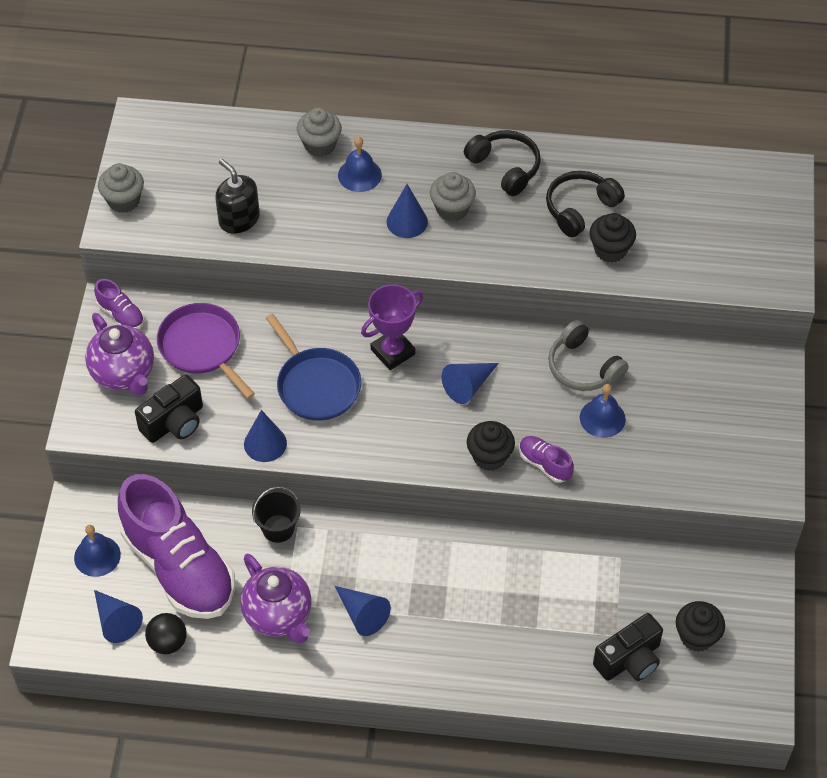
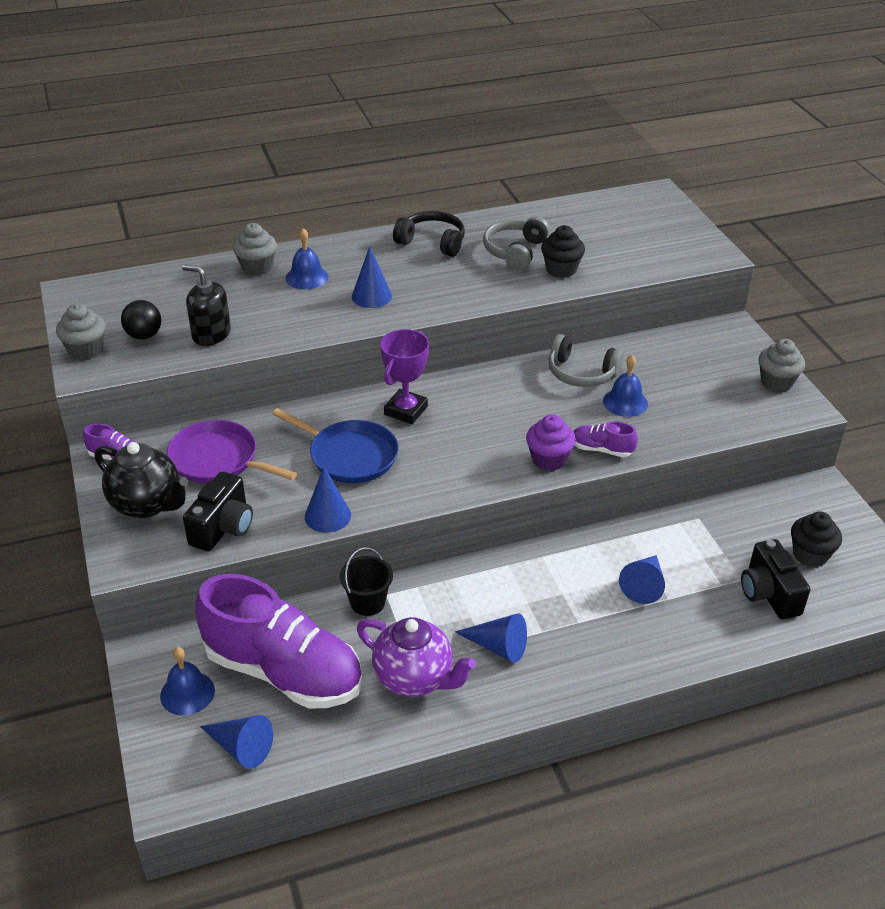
camera: 25 degrees left, 15 degrees down
purple teapot [85,313,154,396] -> black teapot [95,442,188,518]
black ball [145,613,187,654] -> black ball moved to [121,300,161,340]
grey cupcake [430,172,476,222] -> grey cupcake moved to [759,339,805,392]
blue cone [442,363,499,404] -> blue cone moved to [619,555,665,604]
black cupcake [467,421,515,471] -> purple cupcake [526,414,576,471]
black headphones [546,171,625,237] -> grey headphones [483,216,550,270]
black camera [593,613,663,681] -> black camera turned 135 degrees clockwise [741,539,810,619]

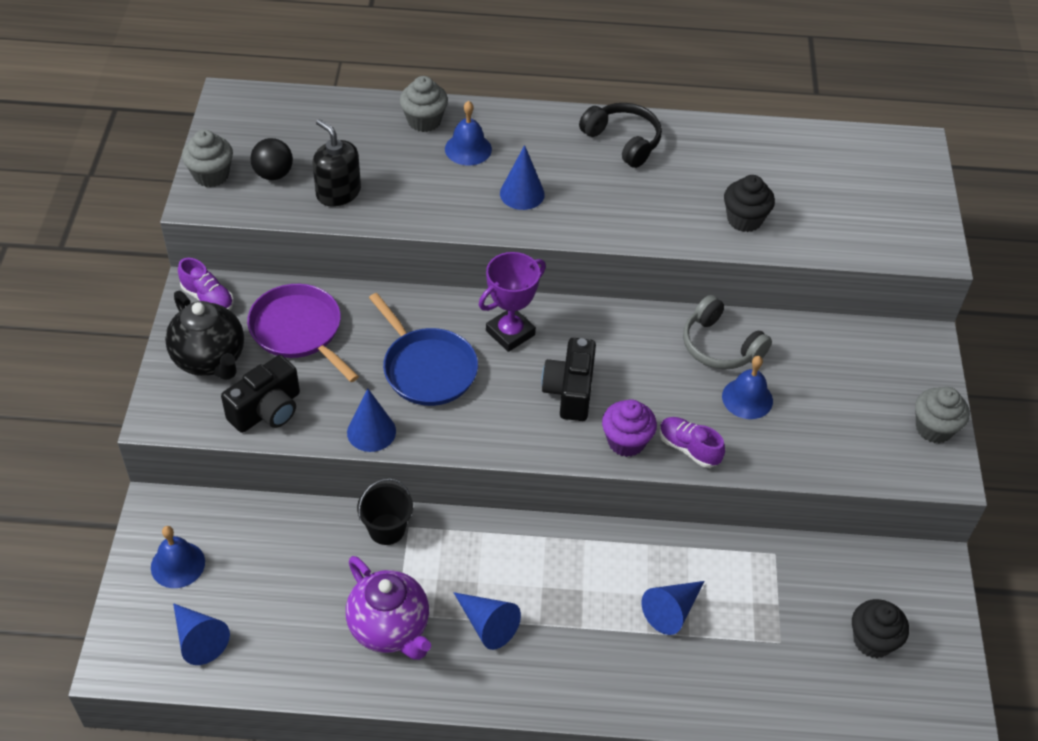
camera: 20 degrees right, 10 degrees up
purple shoe [195,574,363,709] -> none
grey headphones [483,216,550,270] -> none
black camera [741,539,810,619] -> black camera moved to [541,338,596,421]

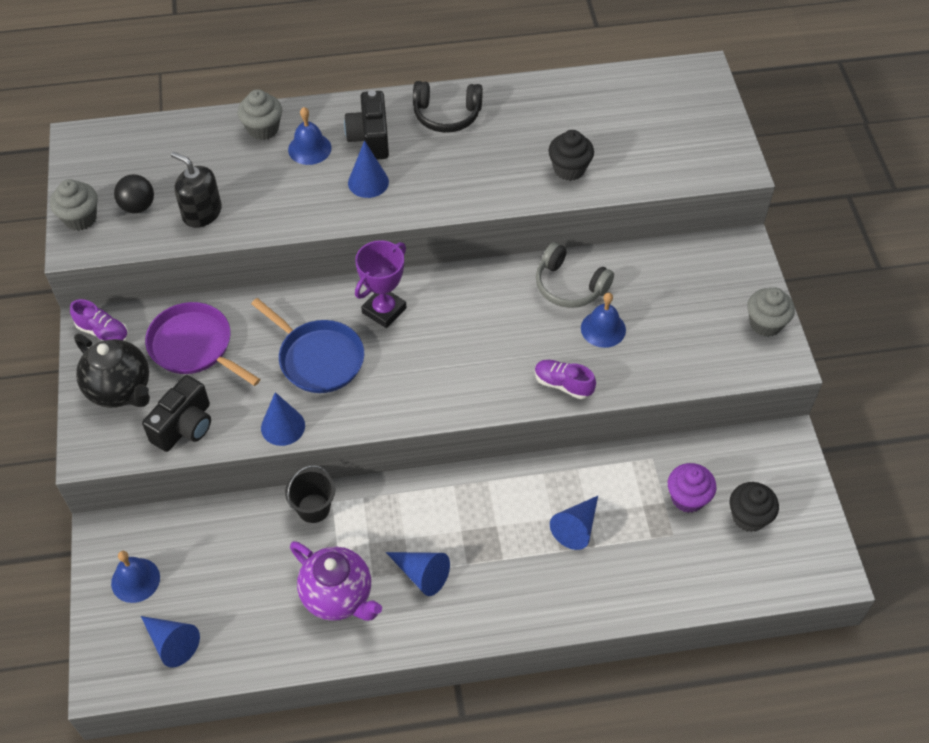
camera: 10 degrees left, 5 degrees up
black camera [541,338,596,421] -> black camera moved to [344,90,389,159]
black headphones [579,103,662,168] -> black headphones turned 150 degrees clockwise [413,81,483,133]
purple cupcake [602,399,657,457] -> purple cupcake moved to [668,463,716,513]

